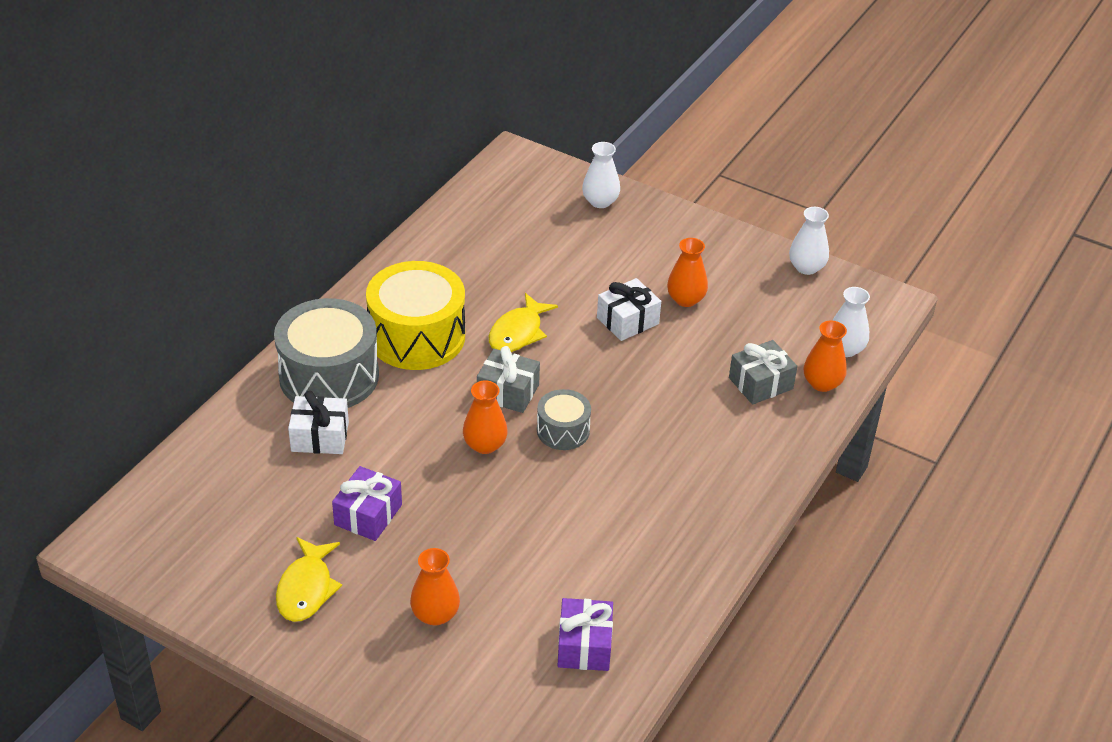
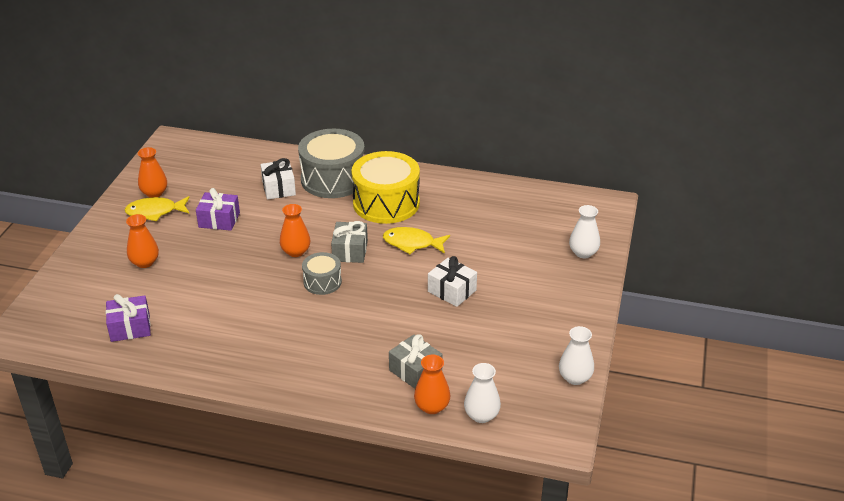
camera: 75 degrees right, 5 degrees down
orange vase [667,238,708,307] -> orange vase moved to [138,147,167,197]

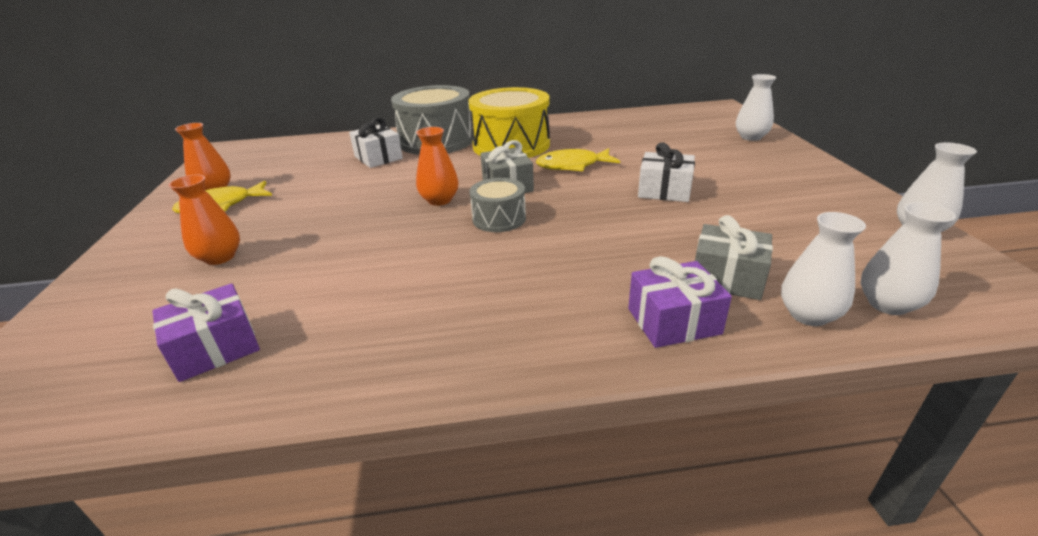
camera: 20 degrees left, 5 degrees down
purple gift [196,188,240,231] -> purple gift moved to [628,256,732,348]
orange vase [414,355,450,414] -> white vase [781,212,866,326]

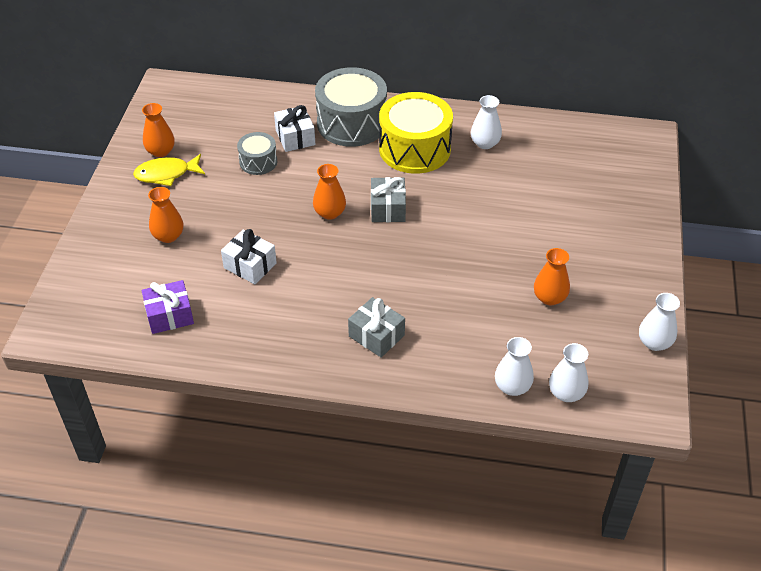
camera: 15 degrees right, 15 degrees up
grey drum [469,178,526,232] -> grey drum moved to [237,132,277,175]
yellow fish [536,148,620,171] -> none
purple gift [628,256,732,348] -> none
white gift [638,142,695,202] -> white gift moved to [221,229,277,284]
grey gift [695,215,773,300] -> grey gift moved to [348,297,405,358]
white vase [736,74,776,141] -> white vase moved to [471,95,502,149]
none -> orange vase [534,248,570,305]

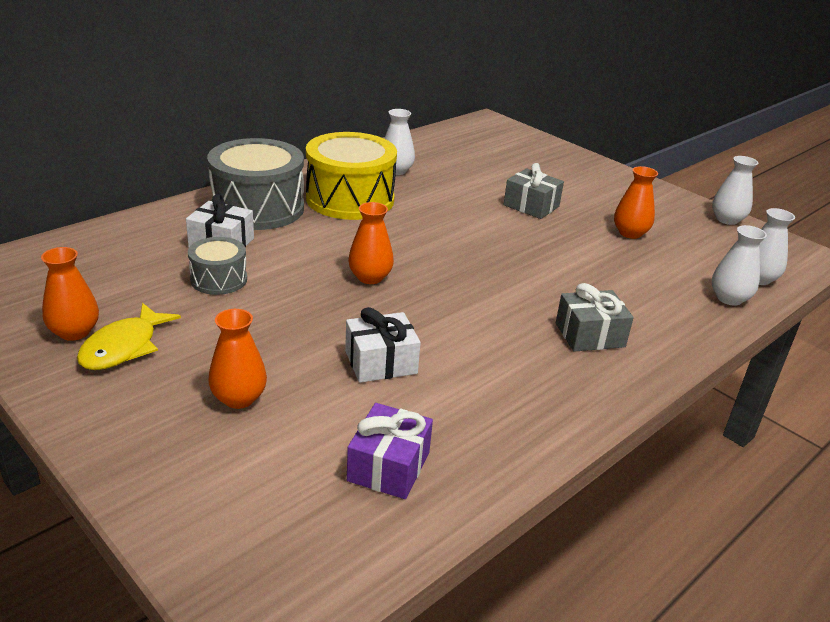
camera: 55 degrees left, 15 degrees down
grey gift [371,177,406,222] -> grey gift moved to [504,163,564,219]

